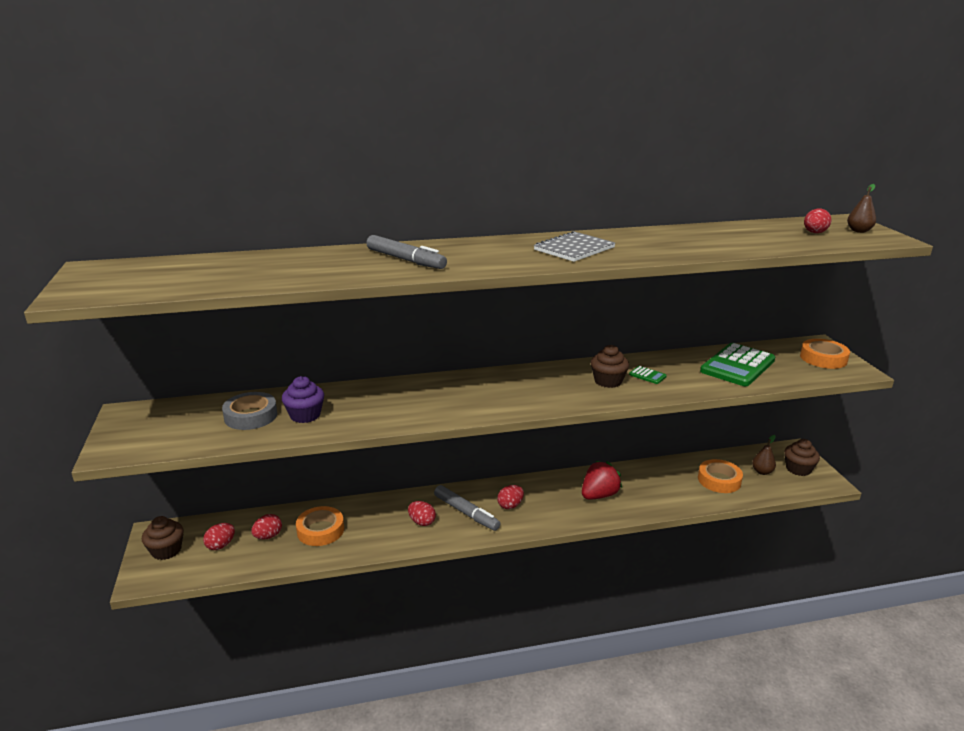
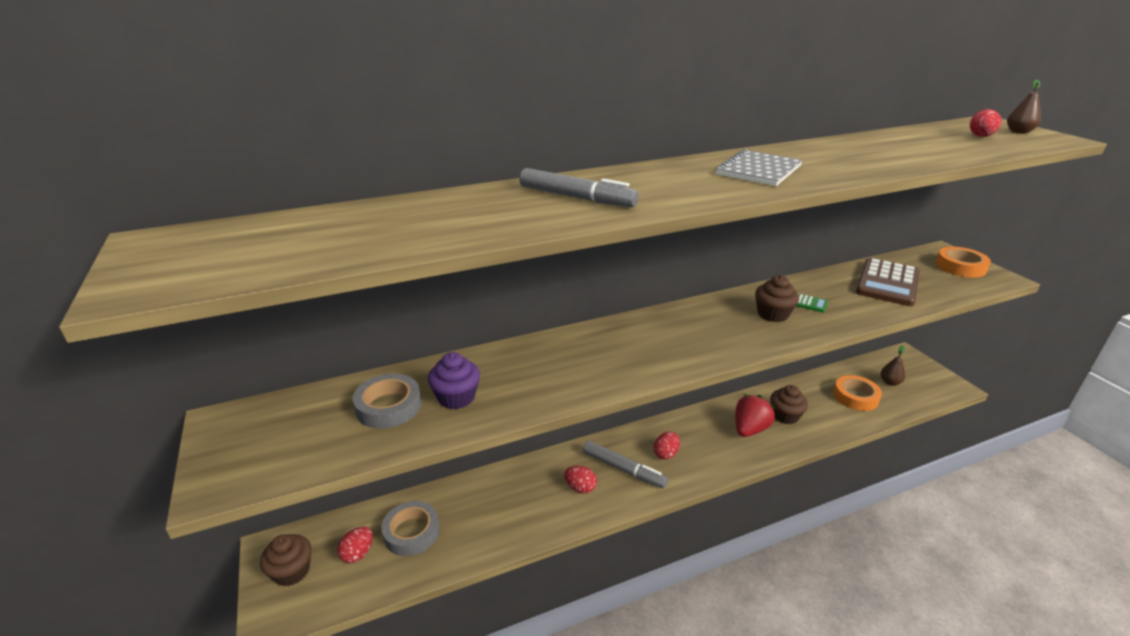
camera: 10 degrees left, 5 degrees up
red egg [251,514,282,539] -> grey tape [381,501,440,556]
orange tape [296,506,344,546] -> none
green calculator [700,343,775,386] -> brown calculator [856,258,920,306]
brown cupcake [784,439,820,476] -> brown cupcake moved to [770,385,808,425]

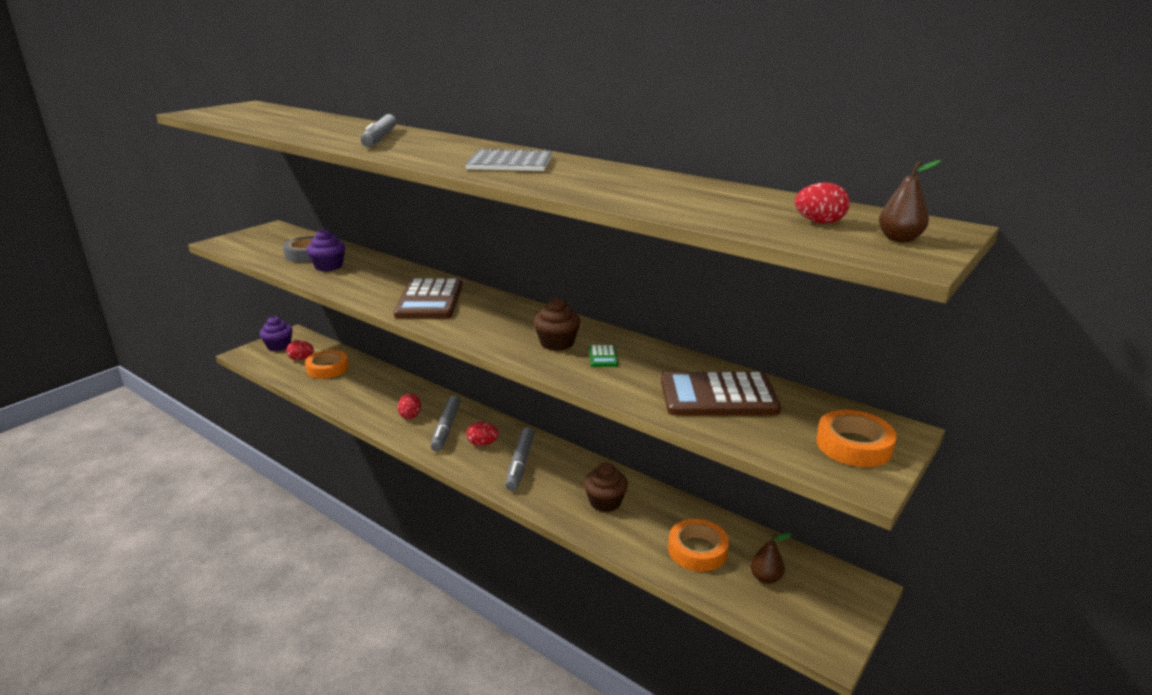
camera: 60 degrees right, 5 degrees down
brown cupcake [260,534,312,586] -> purple cupcake [260,316,293,351]
grey tape [381,501,440,556] -> orange tape [305,350,349,379]
red strawberry [735,394,776,437] -> none
none -> brown calculator [394,279,463,318]
none -> grey marker [505,427,534,491]

